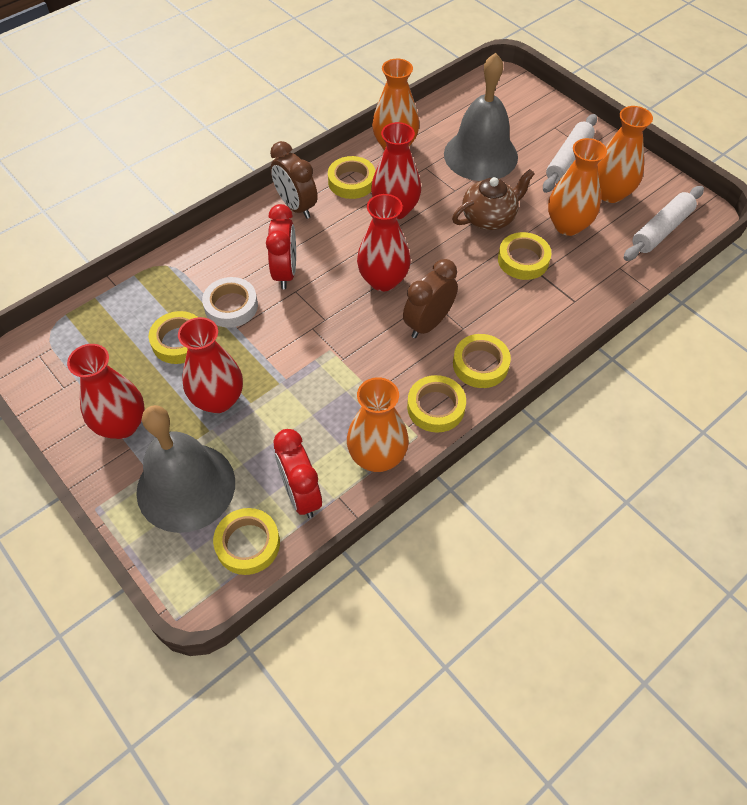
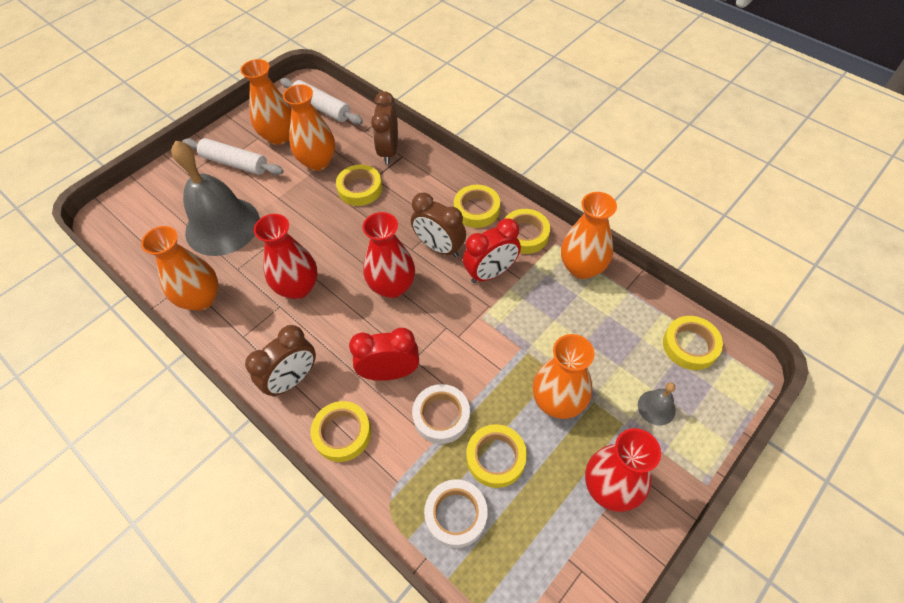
camera: 95 degrees left, 0 degrees up
grey bell [136,405,235,533] -> grey bell [638,382,676,425], size x0.41
red vase [178,317,243,413] -> orange vase [533,334,594,419]
red clock [274,429,322,518] -> red clock moved to [463,218,521,283]
yellow tape [328,156,375,199] -> yellow tape moved to [311,401,371,462]
brown teapot [452,169,535,230] -> none
none -> brown clock [371,91,398,164]
none -> white tape [424,479,488,548]

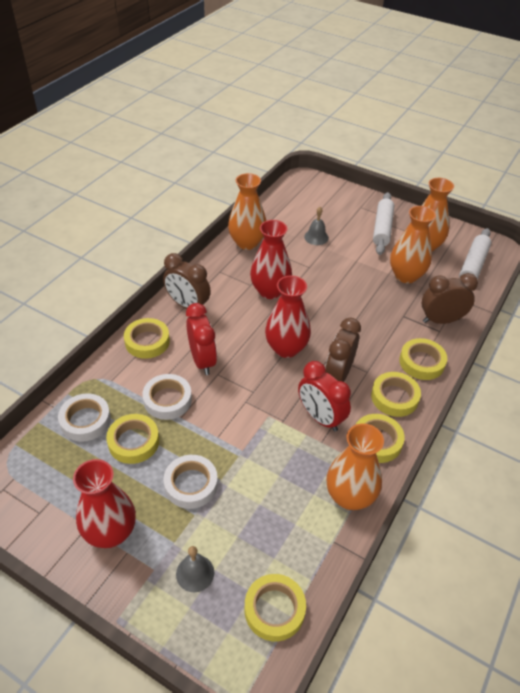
camera: 75 degrees right, 10 degrees down
grey bell [171,140,260,256] -> grey bell [304,207,329,245], size x0.41
yellow tape [336,165,382,206] -> yellow tape moved to [399,338,447,380]
orange vase [533,334,594,419] -> white tape [163,455,218,509]

